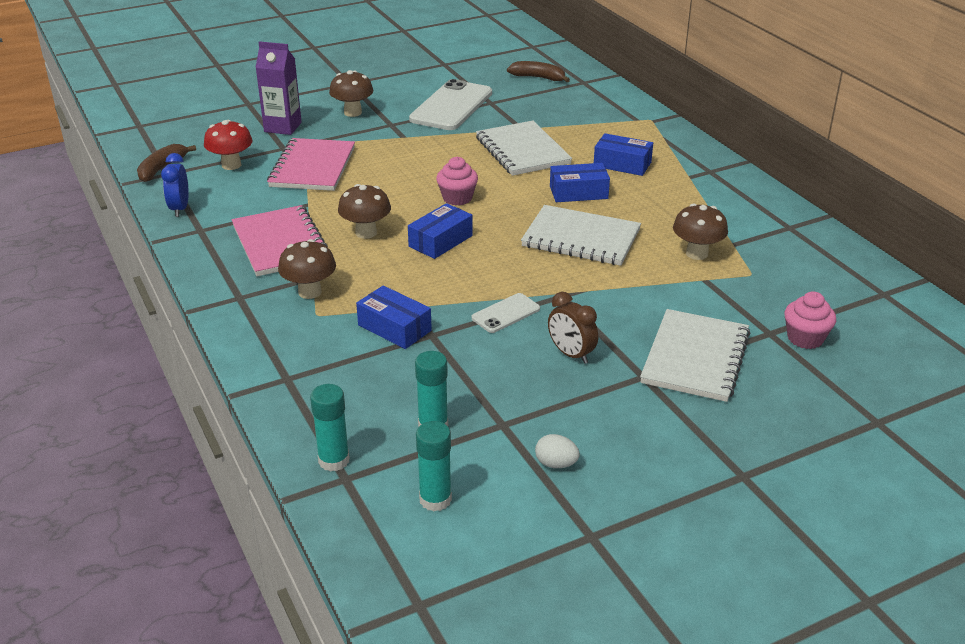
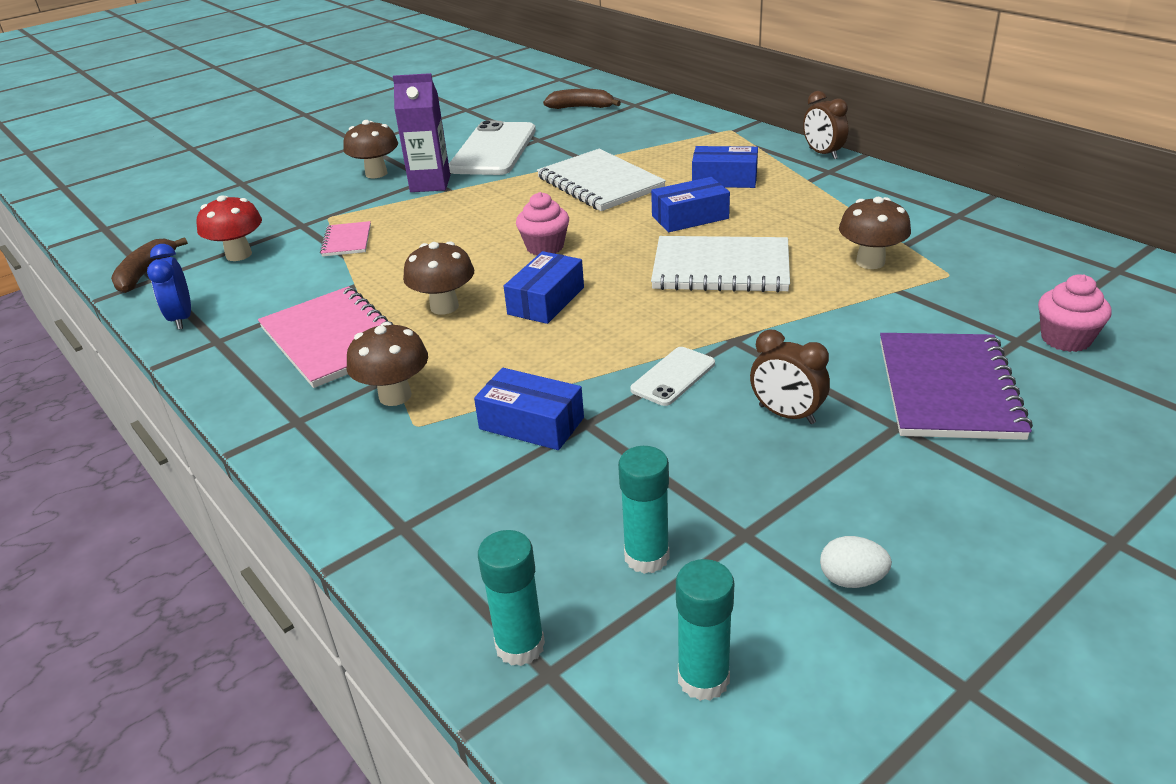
camera: 10 degrees left, 0 degrees up
purple carton [255,41,302,135] -> purple carton moved to [393,73,450,192]
pink notebook [267,138,355,191] -> pink notebook [320,221,371,257], size x0.51
white notebook [640,309,750,402] -> purple notebook [880,333,1033,440]
none -> brown clock [803,91,848,159]

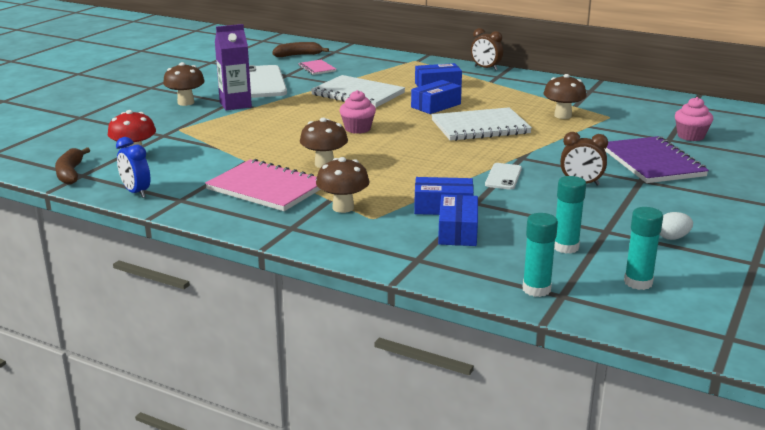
camera: 25 degrees left, 10 degrees down
pink notebook [320,221,371,257] -> pink notebook moved to [298,60,336,75]
blue box [504,251,584,324] -> blue box moved to [438,195,478,246]

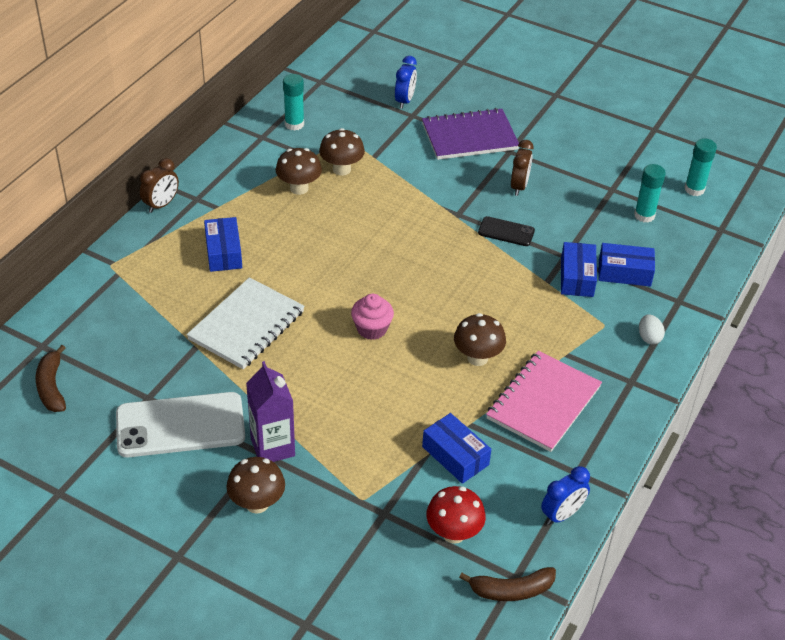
camera: 90 degrees left, 20 degrees up
pink notebook [298,60,336,75] -> none
brown mushroom [316,157,370,213] -> brown mushroom moved to [276,148,322,195]
blue box [411,80,462,114] -> blue box moved to [422,413,491,484]
white notebook [431,107,532,141] -> none
white phone [485,163,522,190] -> black phone [478,216,535,246]
turquoise glue stick [522,213,558,297] -> turquoise glue stick moved to [283,74,304,131]
white egg [660,212,693,240] -> white egg moved to [639,314,665,345]
pink cupcake [675,97,713,141] -> blue clock [395,56,417,109]

